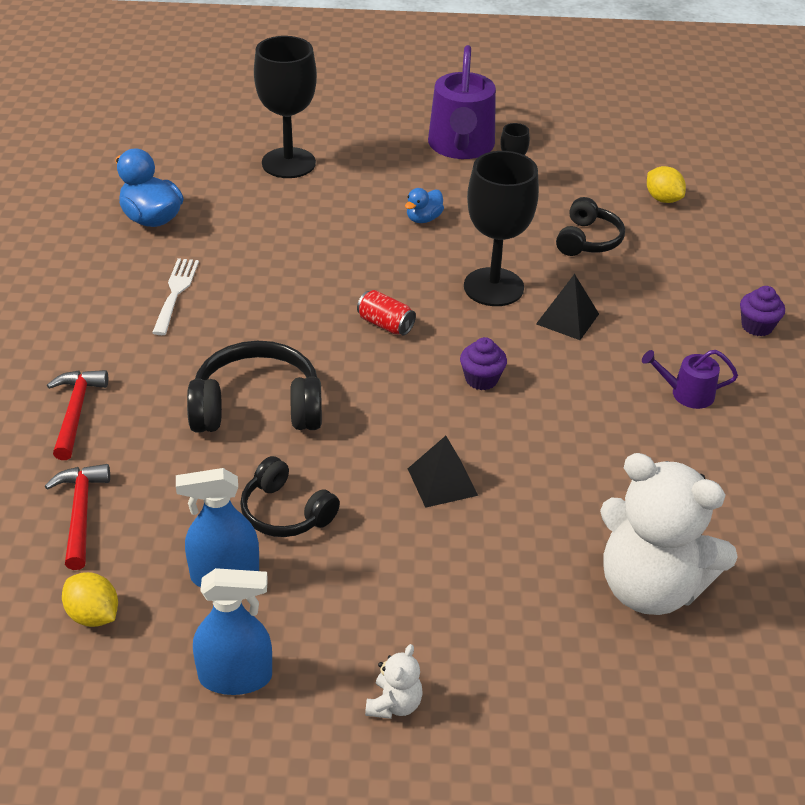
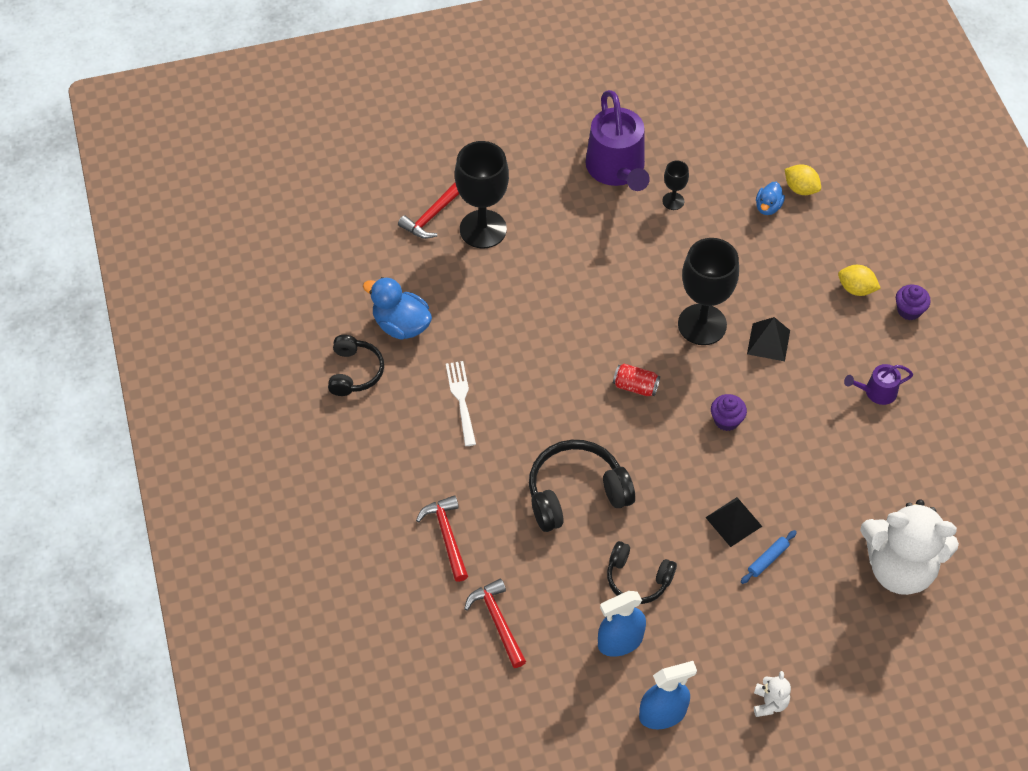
camera: 15 degrees left, 15 degrees up
yellow lemon [62,572,118,627] -> yellow lemon moved to [838,265,881,296]
blue duck [405,188,444,223] -> blue duck moved to [756,182,785,215]
black headphones [556,197,625,256] -> black headphones moved to [328,335,384,396]
none -> red hammer [398,183,459,239]
none -> blue rolling pin [741,530,797,584]

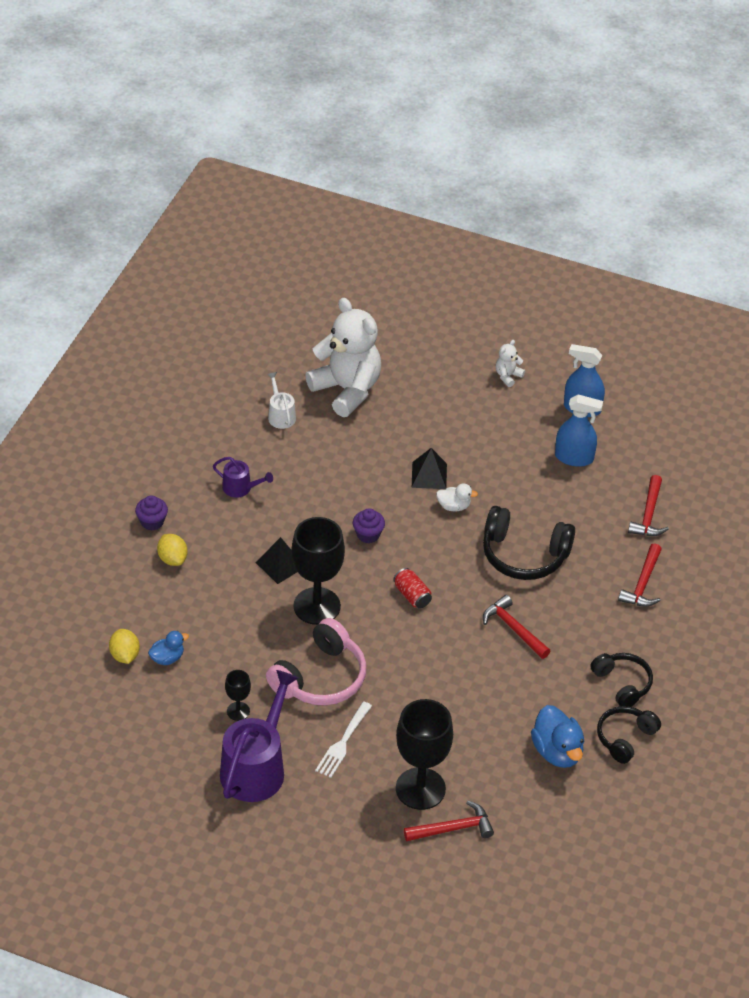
camera: 145 degrees left, 10 degrees down
white fork [446,361,476,446] -> white fork moved to [315,701,372,778]
black headphones [607,541,677,604] -> black headphones moved to [590,653,653,707]
blue rolling pin [741,530,797,584] -> none
none -> pink headphones [266,618,366,705]
none -> white watering can [267,372,296,429]
none -> white duck [436,484,478,511]
none -> red hammer [483,595,550,659]

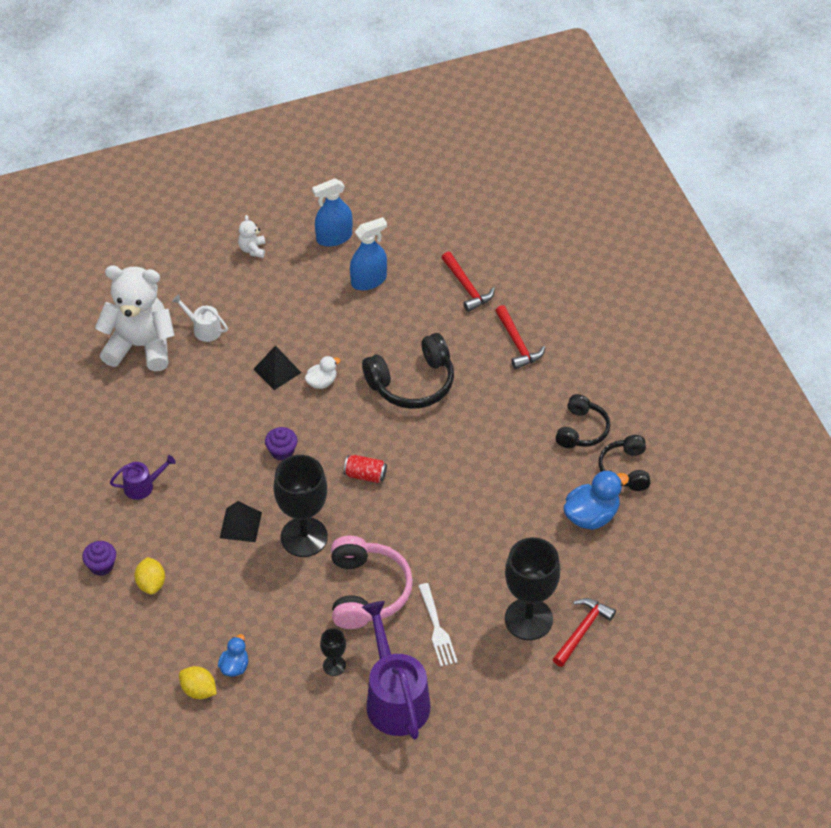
camera: 40 degrees left, 5 degrees up
yellow lemon [157,534,187,566] -> yellow lemon turned 60 degrees clockwise [134,557,165,595]
white watering can [267,372,296,429] -> white watering can moved to [172,295,228,342]
red hammer [483,595,550,659] -> none
blue duck [531,705,584,768] -> blue duck turned 60 degrees counterclockwise [563,470,629,530]
black headphones [590,653,653,707] -> black headphones turned 90 degrees clockwise [556,394,610,448]

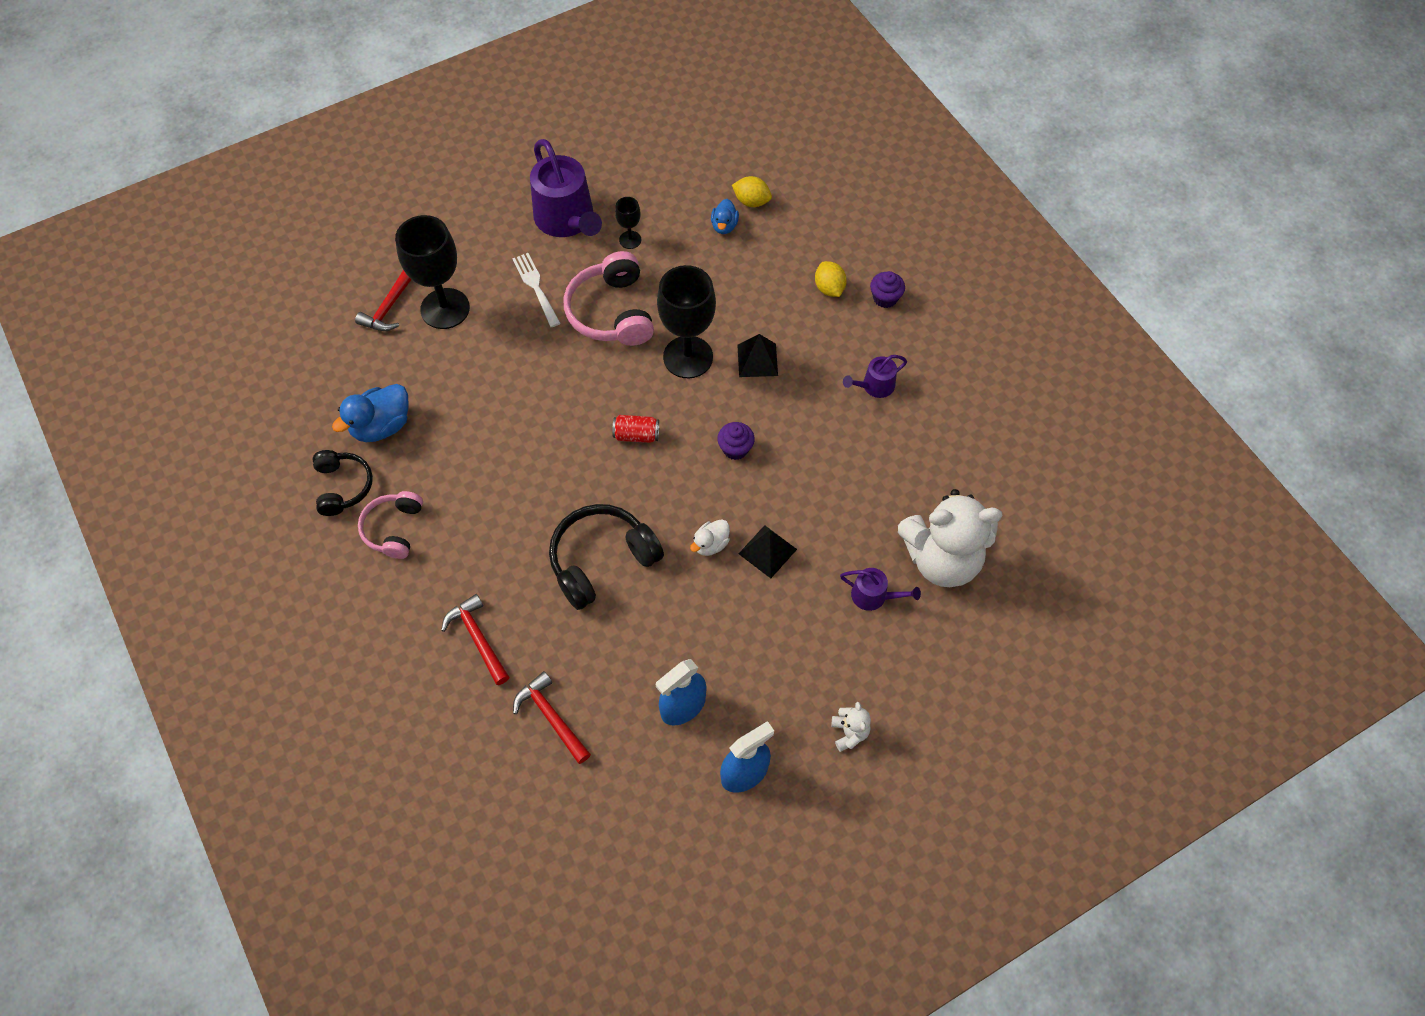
camera: 170 degrees right, 10 degrees up
white watering can [172,295,228,342] -> purple watering can [840,568,921,611]
black headphones [556,394,610,448] -> pink headphones [358,491,423,559]

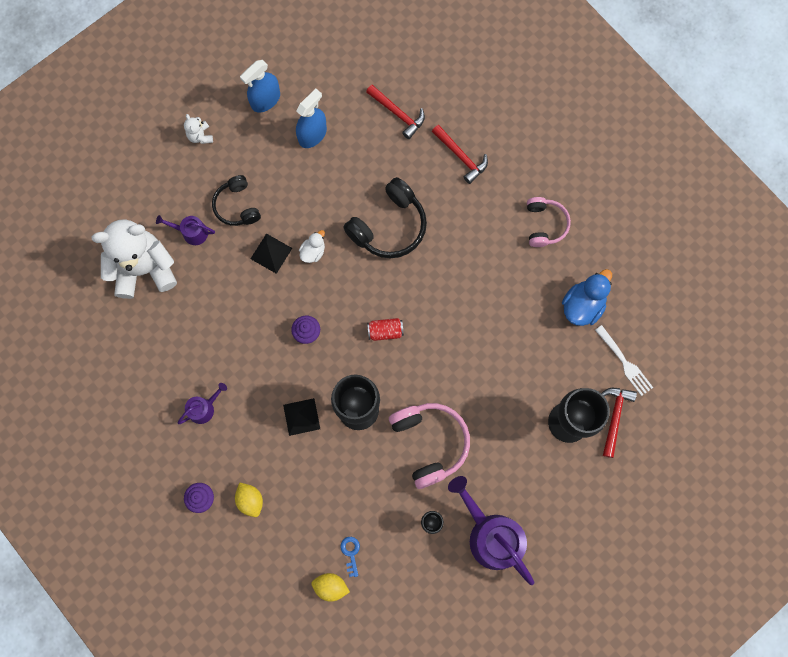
camera: 170 degrees right, 15 degrees up
black headphones [313,450,373,516] -> black headphones moved to [212,175,261,226]
white fork [512,253,560,327] -> white fork moved to [595,325,653,396]
blue duck [711,199,739,234] -> blue key [340,537,360,577]

